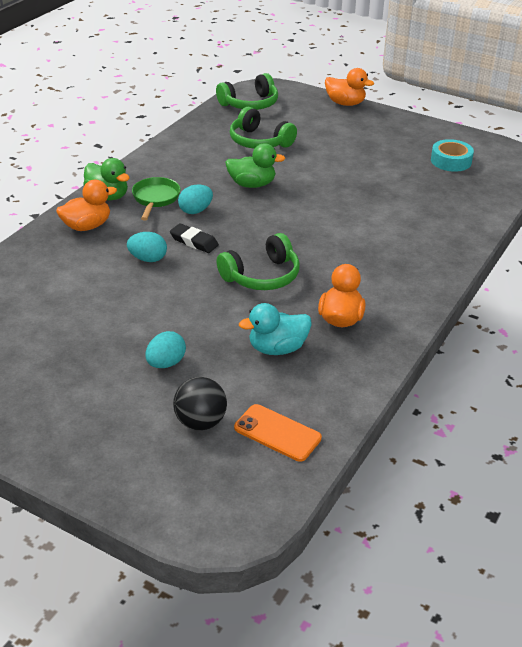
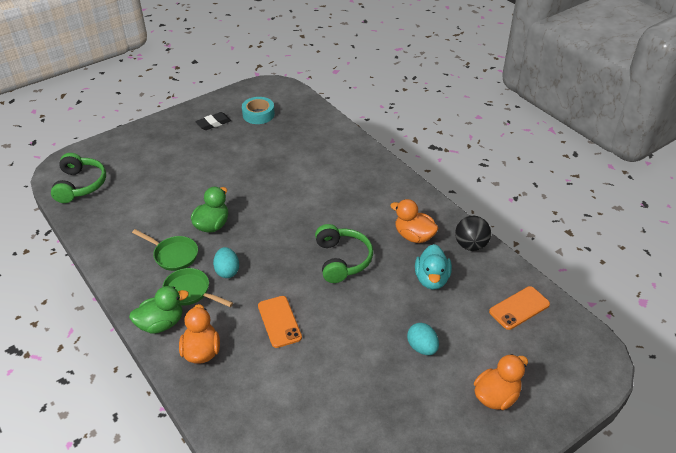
camera: 65 degrees left, 5 degrees up
turquoise egg [127,232,167,262] -> orange phone [258,296,302,348]
black eraser [170,223,219,253] -> black eraser moved to [195,112,231,130]
black ball [173,377,227,430] -> black ball moved to [455,216,491,251]
green headphones [230,107,297,149] -> none
orange duck [325,68,374,106] -> orange duck moved to [474,354,528,410]
none -> green pan [132,229,198,271]

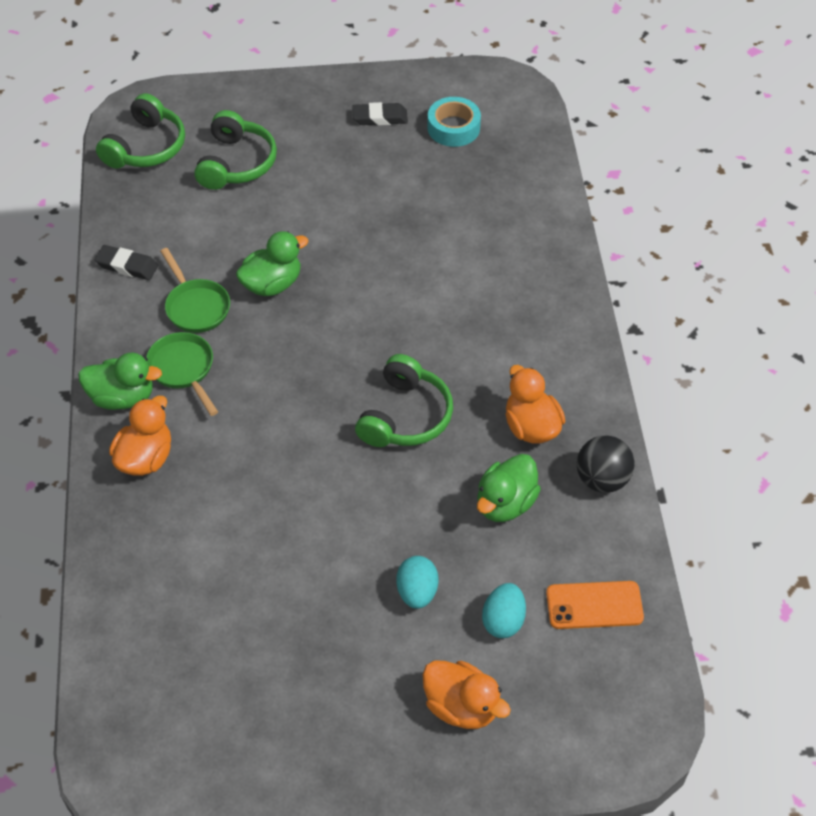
camera: 30 degrees right, 10 degrees up
turquoise egg [213,247,239,278] -> turquoise egg moved to [482,583,526,638]
orange phone [258,296,302,348] -> none
turquoise duck [415,244,452,290] -> green duck [477,454,541,522]
orange duck [474,354,528,410] -> orange duck turned 45 degrees clockwise [423,661,511,729]
none -> black eraser [95,245,158,280]
none -> green headphones [194,110,277,190]

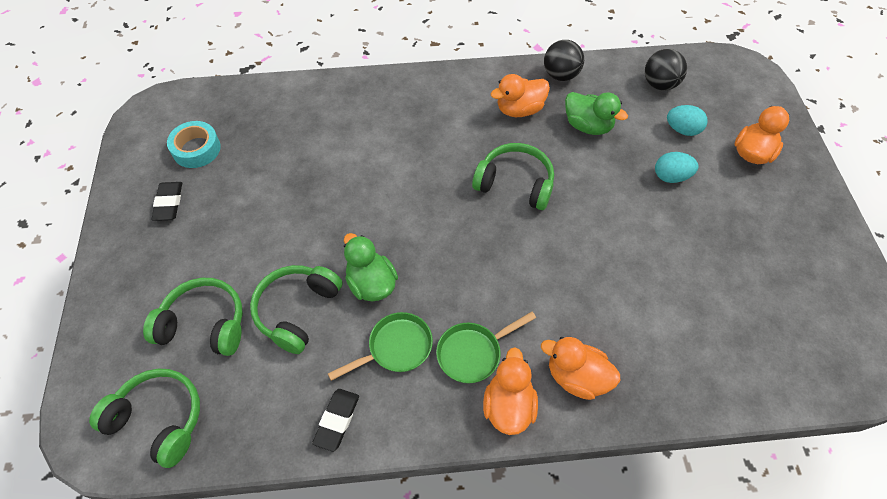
camera: 90 degrees left, 5 degrees up
green duck [78,353,162,410] -> orange duck [483,347,538,435]
orange phone [546,581,644,629] -> black ball [645,49,687,91]
none -> green headphones [250,265,342,354]

